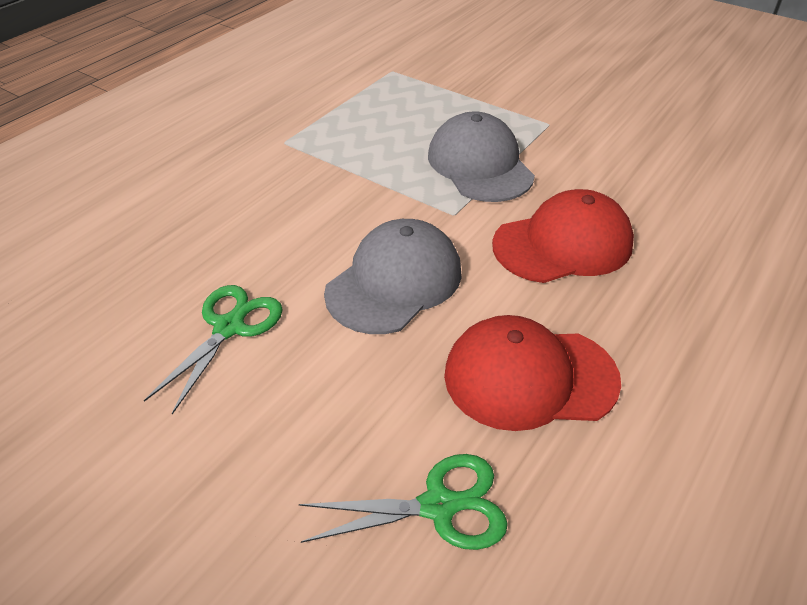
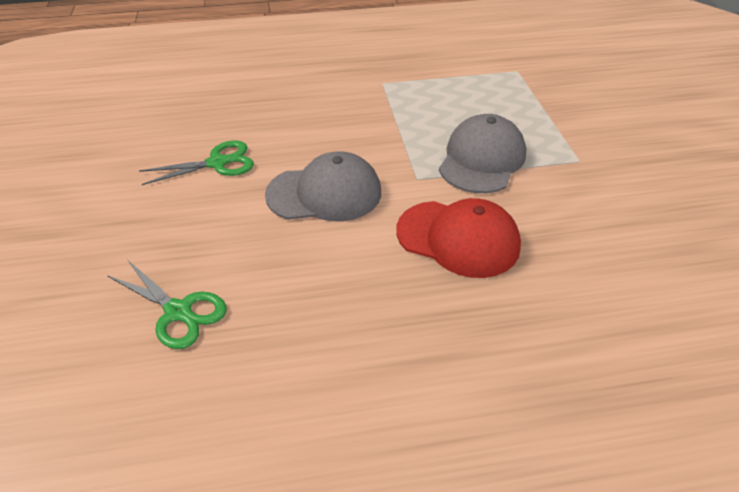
camera: 45 degrees right, 0 degrees up
red cap [444,315,621,431] -> none

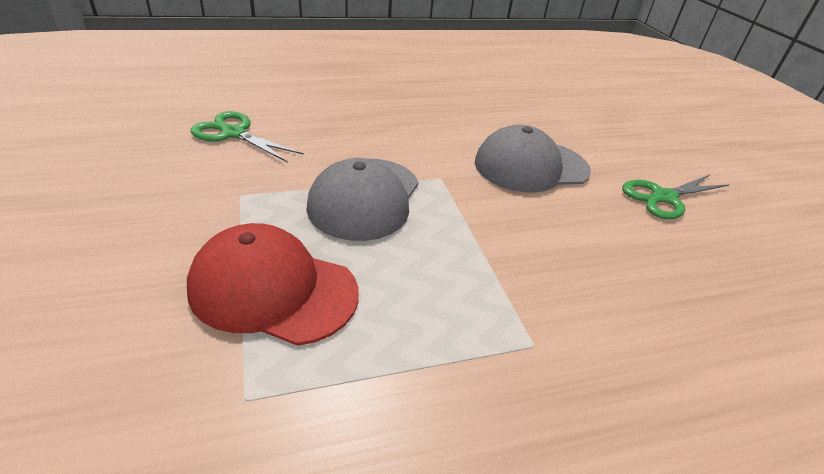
camera: 170 degrees right, 5 degrees down
green scissors [107,261,227,349] -> green scissors moved to [191,111,304,163]
red cap [396,198,521,278] -> red cap moved to [187,223,359,346]

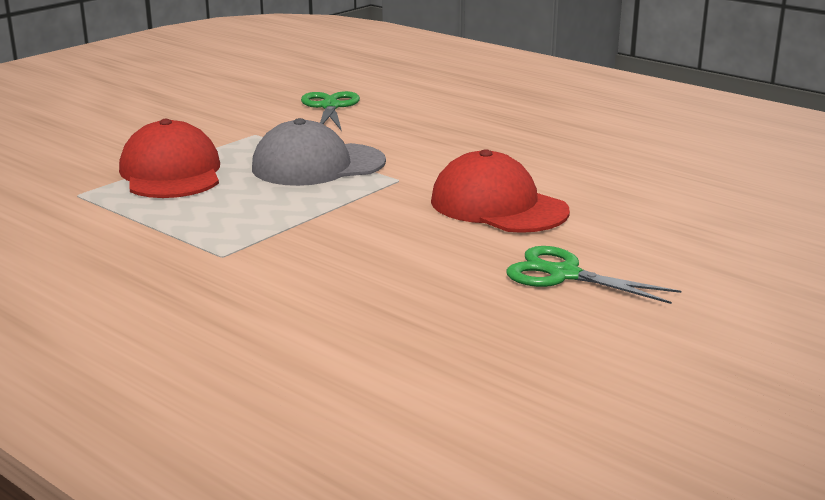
camera: 60 degrees right, 15 degrees down
grey cap [475,125,591,193] -> red cap [431,149,570,233]

